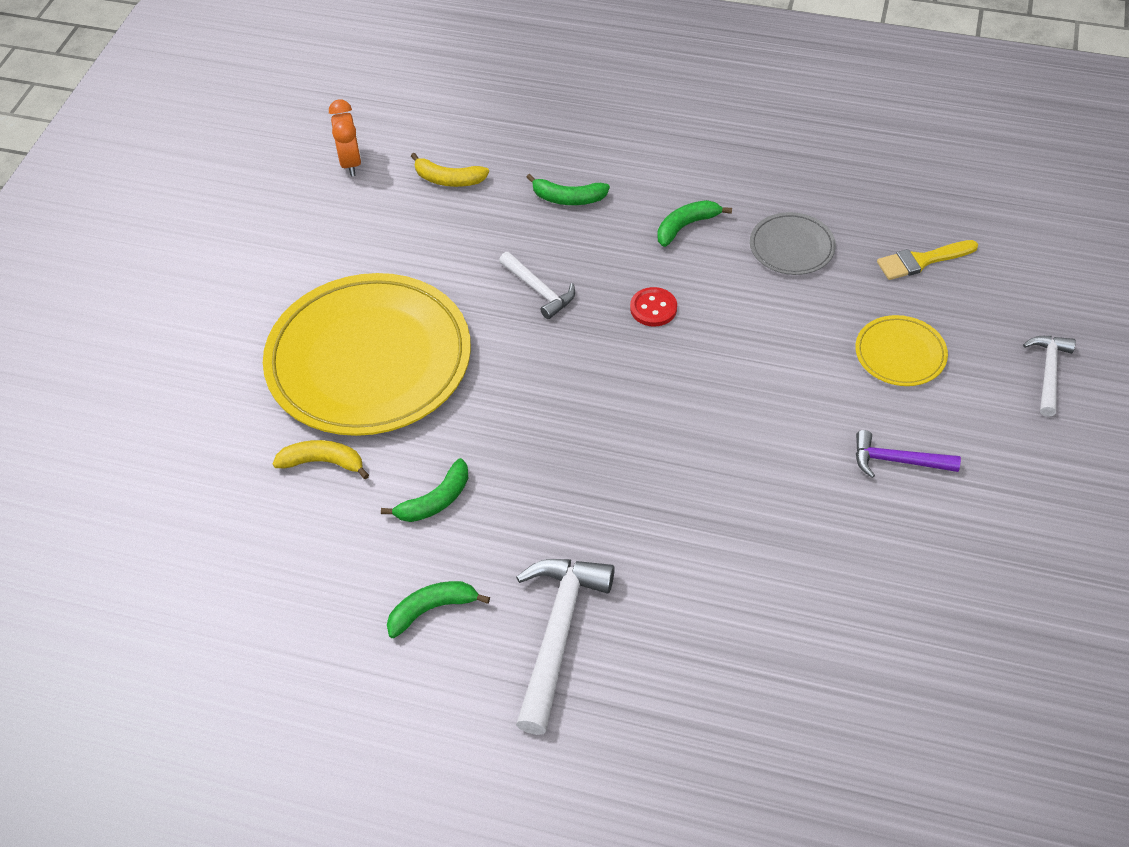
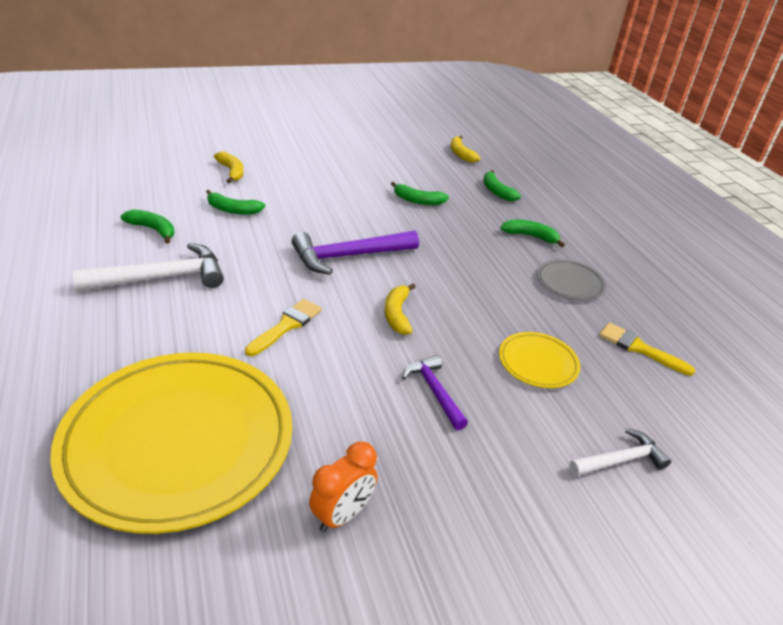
camera: 50 degrees right, 15 degrees down
yellow plate [263,273,471,436] -> yellow plate moved to [50,353,292,534]
orange clock [329,99,362,176] -> orange clock moved to [309,442,377,532]
white hammer [499,252,575,319] -> green banana [391,182,449,205]
red button [630,287,677,327] -> none
none -> yellow brush [245,299,322,356]
none -> purple hammer [292,231,419,275]
none -> yellow banana [385,284,416,335]

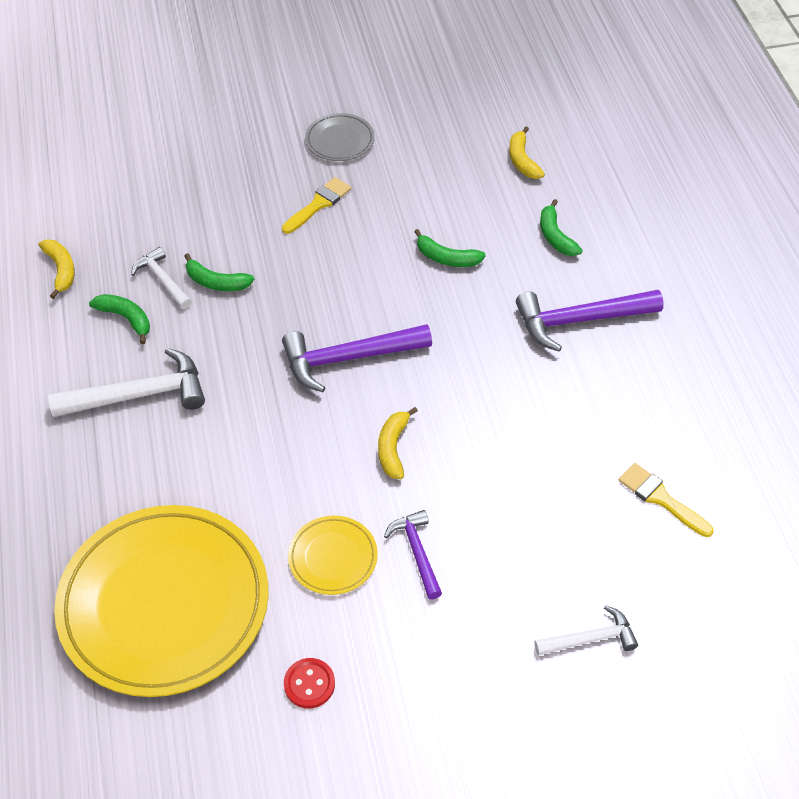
camera: 10 degrees right, 15 degrees up
yellow banana [214,151,243,183] -> yellow banana moved to [39,240,75,299]
yellow brush [245,299,322,356] -> yellow brush moved to [282,177,351,234]
orange clock [309,442,377,532] -> red button [284,658,335,708]
yellow plate [499,332,581,388] -> yellow plate moved to [288,516,378,595]
green banana [501,220,565,247] -> purple hammer [516,290,664,352]
grey plate [537,259,606,300] -> grey plate moved to [305,113,375,161]
none -> white hammer [131,247,192,309]

